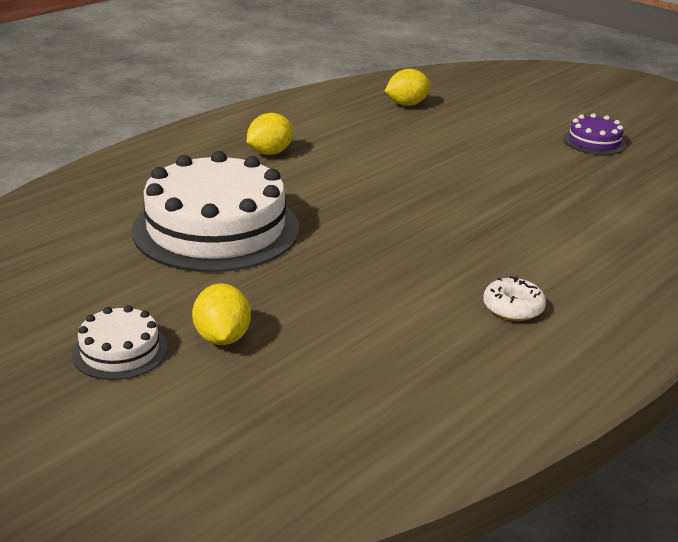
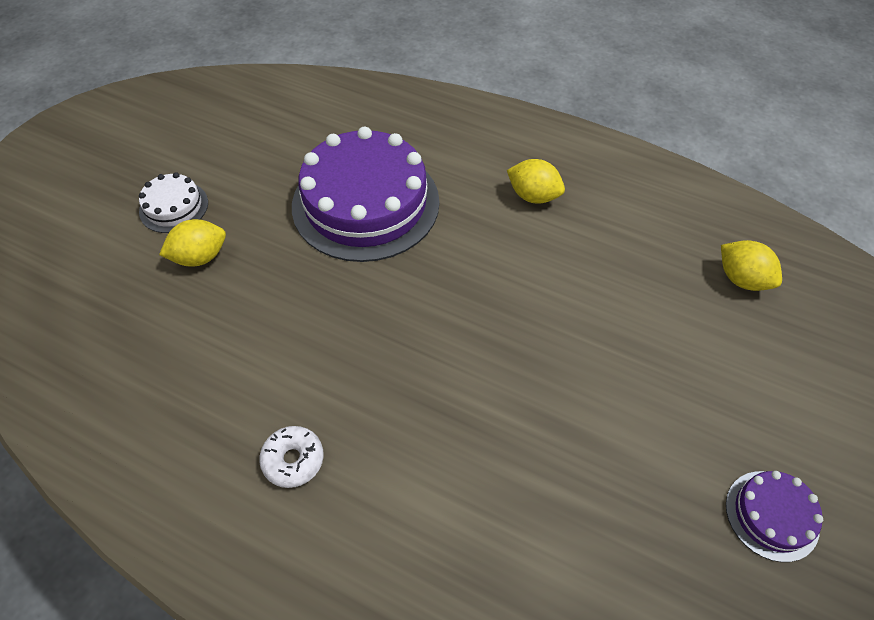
camera: 75 degrees right, 25 degrees up
white cake [132,151,299,272] -> purple cake [292,127,440,262]

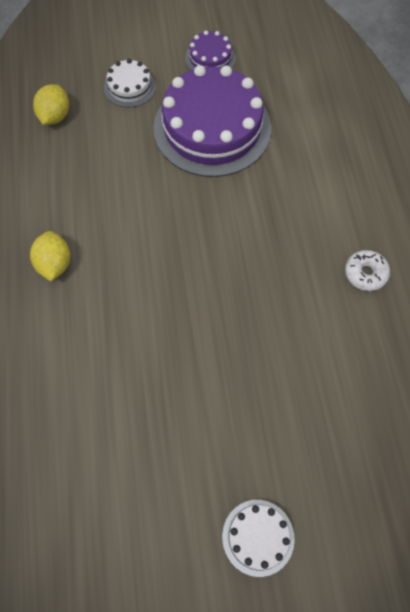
camera: 125 degrees left, 10 degrees up
yellow lemon [159,219,226,267] -> none
purple cake [292,127,440,262] -> purple cake moved to [153,65,271,177]
none -> white cake [104,59,156,108]

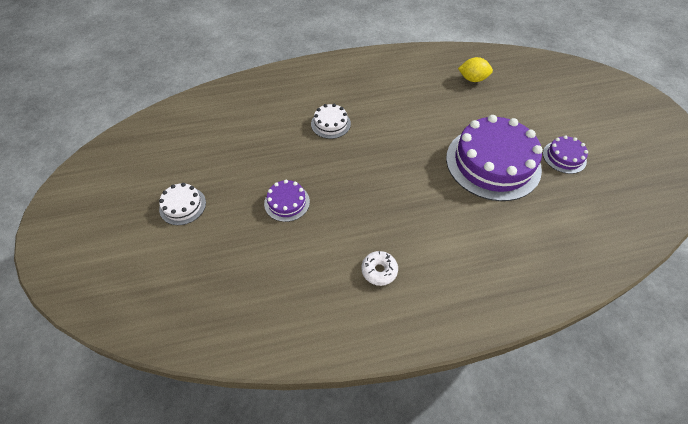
camera: 85 degrees right, 10 degrees down
yellow lemon [30,231,70,281] -> none
white cake [104,59,156,108] -> white cake moved to [311,104,351,139]
none -> purple cake [264,180,310,222]

